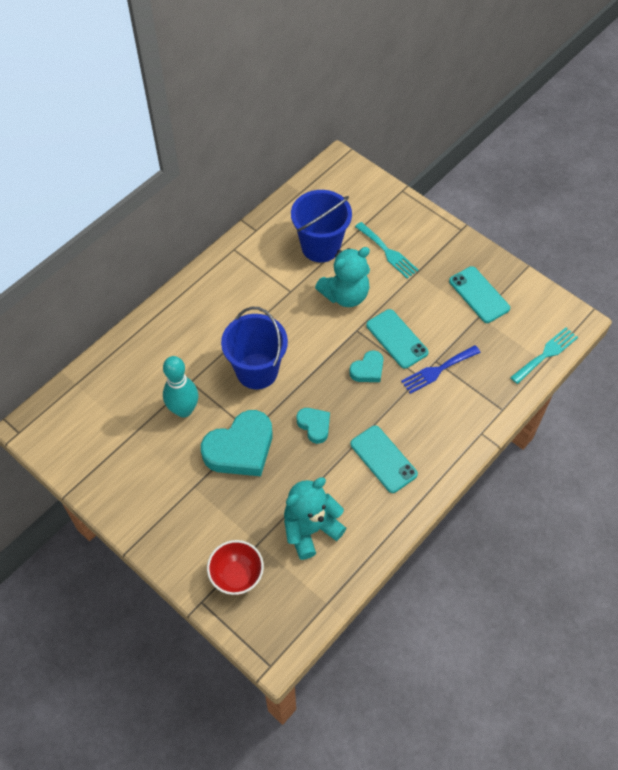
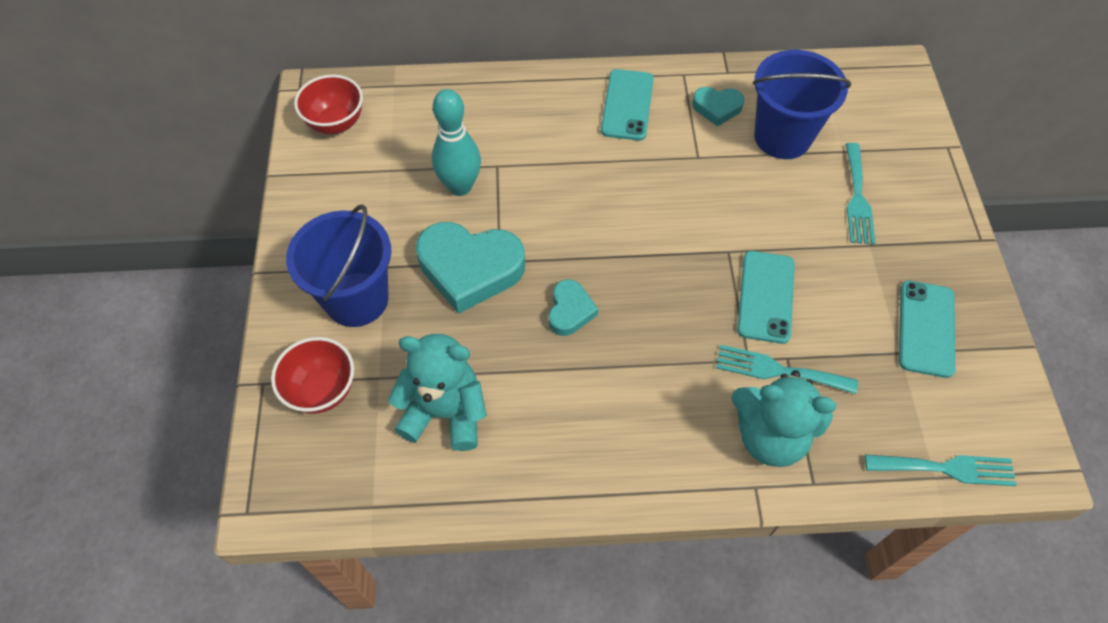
camera: 45 degrees right, 0 degrees up
blue bucket [221,307,288,389] -> blue bucket moved to [286,204,391,327]
turquoise teddy bear [315,247,370,307] -> turquoise teddy bear moved to [731,370,836,467]
turquoise heart [349,350,383,382] -> turquoise heart moved to [692,87,745,126]
turquoise phone [350,425,418,493] -> turquoise phone moved to [601,69,654,141]
blue fork [401,345,481,394] -> turquoise fork [716,345,858,394]
none -> red bowl [294,75,363,134]

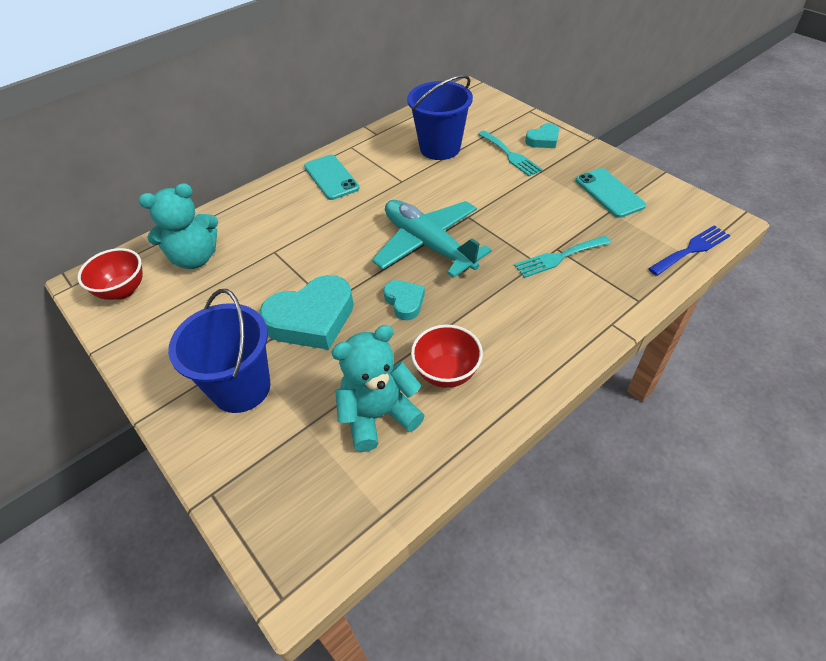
camera: 35 degrees left, 10 degrees down
red bowl [271,337,354,414] -> red bowl moved to [411,325,483,388]
turquoise bowling pin [432,89,481,196] -> none
turquoise heart [692,87,745,126] -> turquoise heart moved to [525,123,559,148]
turquoise teddy bear [731,370,836,467] -> turquoise teddy bear moved to [139,183,218,269]
turquoise phone [737,251,795,344] -> none
turquoise fork [865,455,1017,486] -> blue fork [648,225,730,276]
none -> turquoise plane [372,200,492,278]

